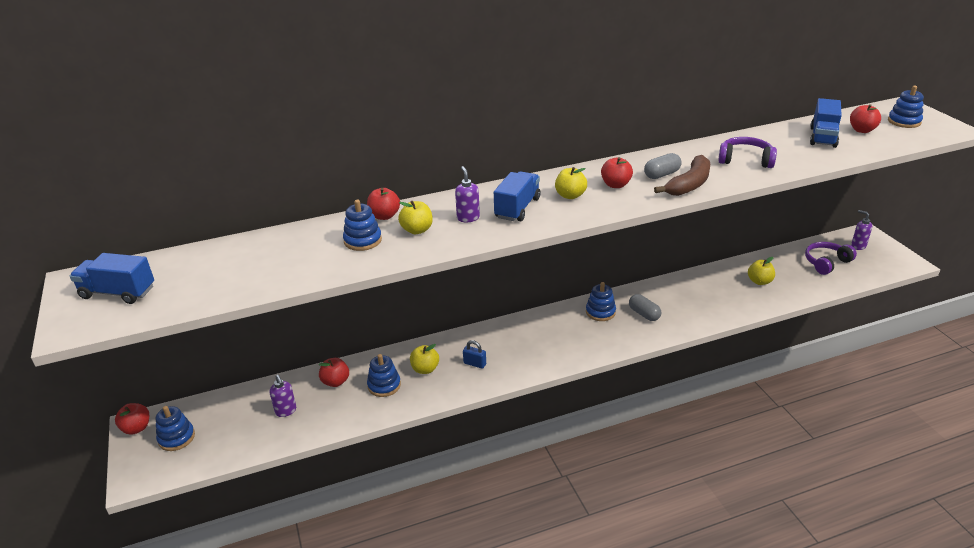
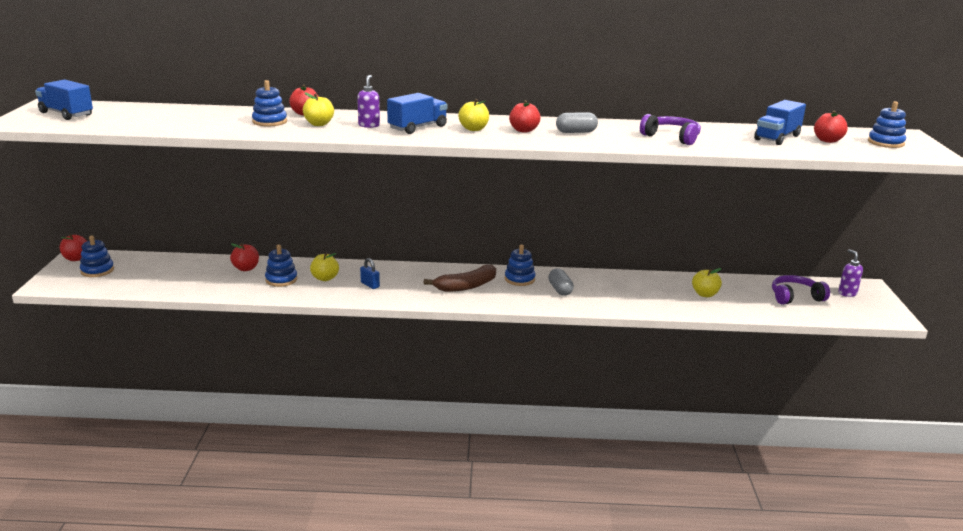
camera: 20 degrees right, 10 degrees down
purple soap dispenser [269,375,296,417] -> none
brown banana [654,155,710,196] -> brown banana moved to [424,265,496,292]

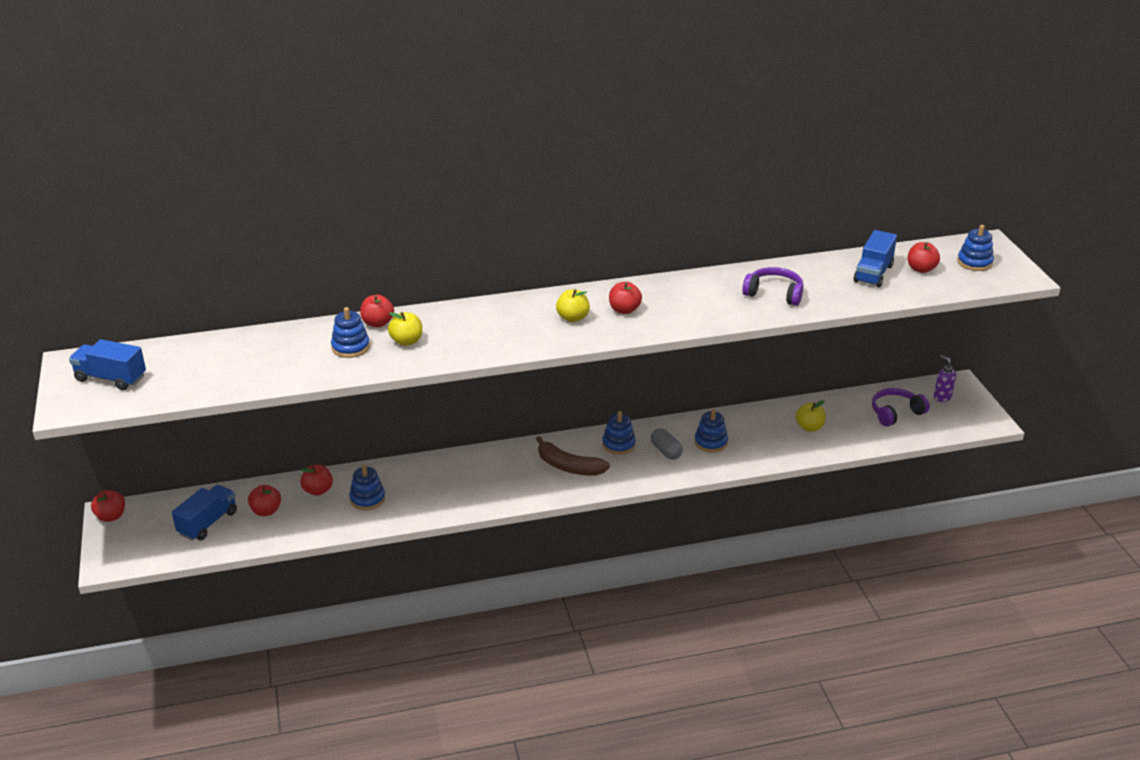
camera: 15 degrees left, 10 degrees up
blue stacking toy [80,236,114,277] -> blue stacking toy moved to [694,409,728,453]
yellow apple [310,253,339,281] -> none
purple soap dispenser [357,75,380,128] -> none
blue padlock [360,258,380,289] -> none
blue truck [387,93,447,134] -> blue truck moved to [172,484,237,541]
brown banana [424,265,496,292] -> brown banana turned 75 degrees clockwise [536,436,610,476]
grey capsule [556,112,598,133] -> none
none -> red apple [248,485,281,516]

